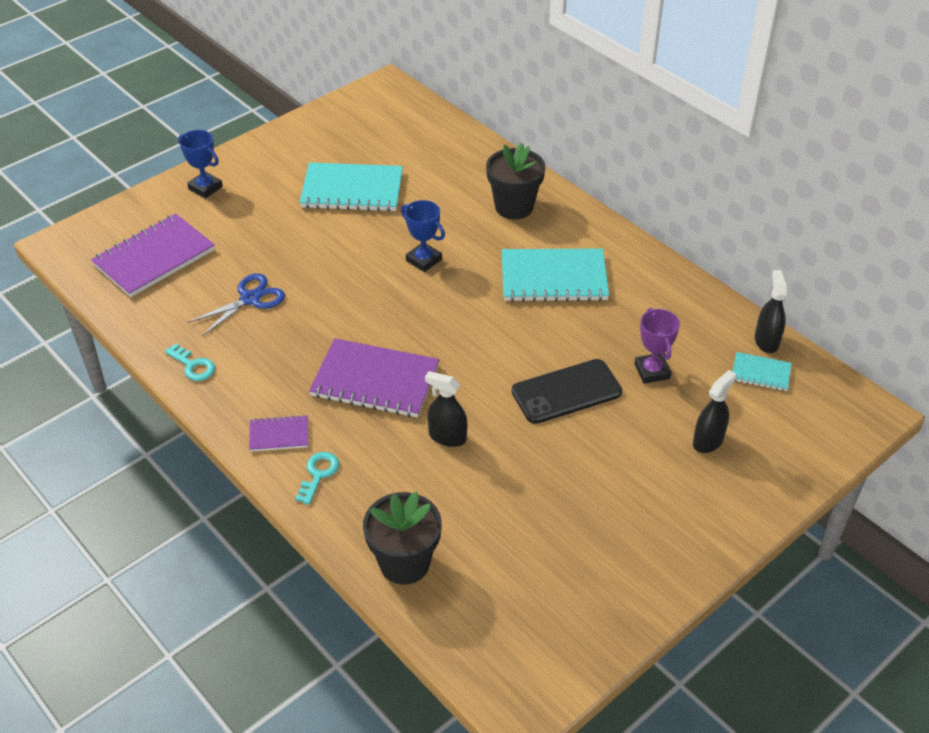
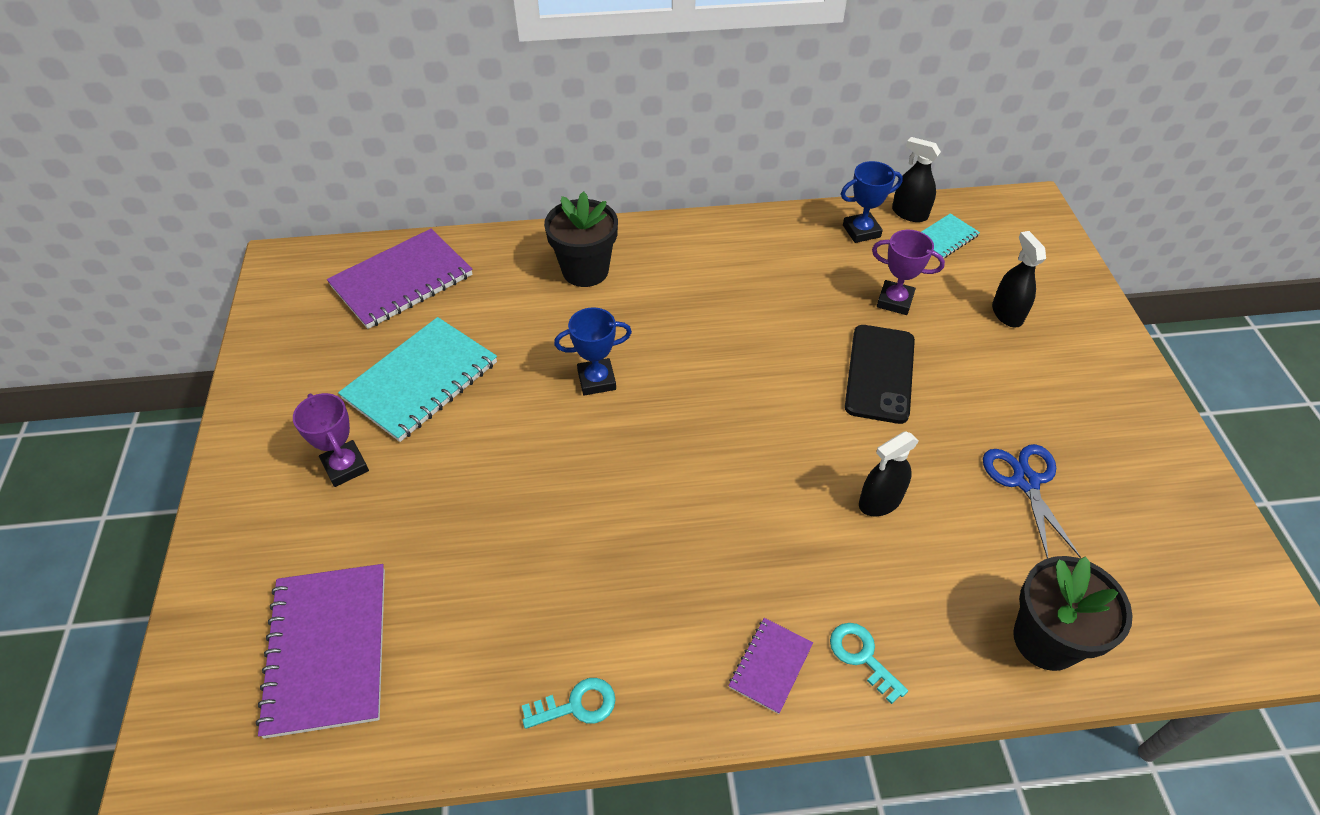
camera: 55 degrees left, 5 degrees up
blue trophy [178,130,223,199] -> blue trophy moved to [841,161,903,243]
blue scissors [188,273,285,336] -> blue scissors moved to [983,444,1081,559]
purple notebook [309,338,439,418] -> purple notebook moved to [327,229,473,329]
turquoise notebook [501,248,609,302] -> none
none -> purple trophy [293,393,369,487]

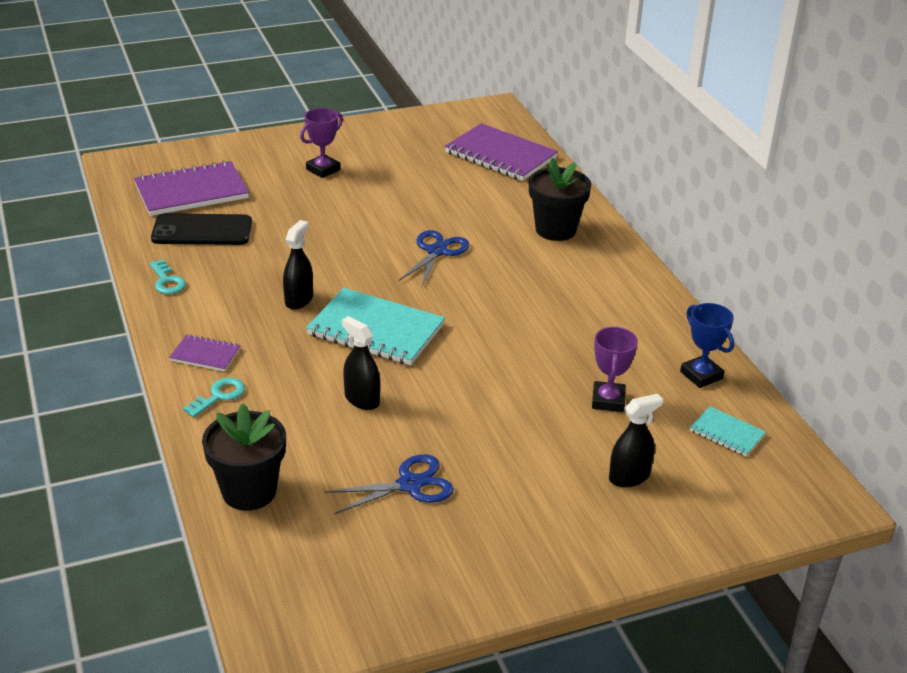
camera: 75 degrees right, 15 degrees down
turquoise notebook [338,317,497,442] -> turquoise notebook moved to [306,288,445,365]
blue trophy [554,307,632,395] -> blue scissors [399,230,469,287]
black phone [845,325,915,424] -> black phone moved to [151,213,252,245]
black spray bottle [892,137,941,222] -> black spray bottle moved to [283,220,313,310]

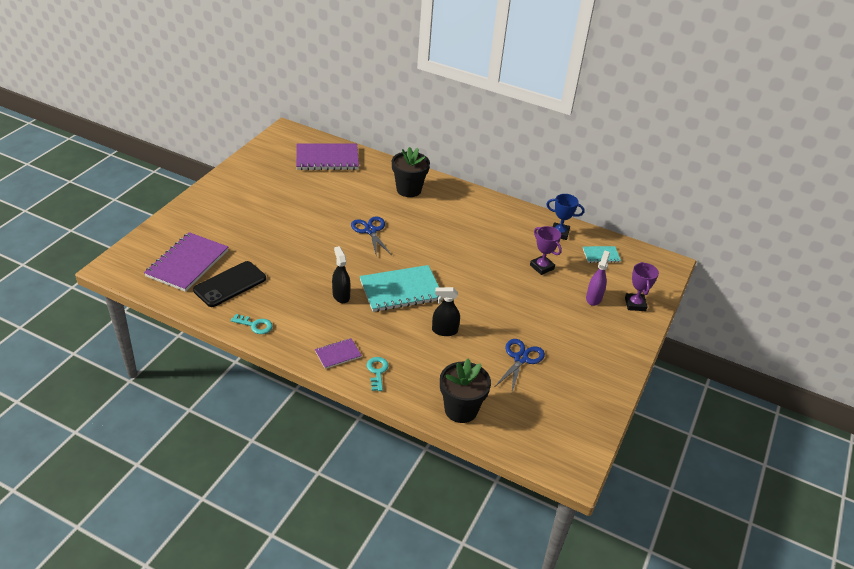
camera: 45 degrees left, 5 degrees up
purple trophy [300,108,343,178] -> purple trophy moved to [625,262,659,311]
black spray bottle [609,394,663,487] -> purple spray bottle [586,250,610,306]

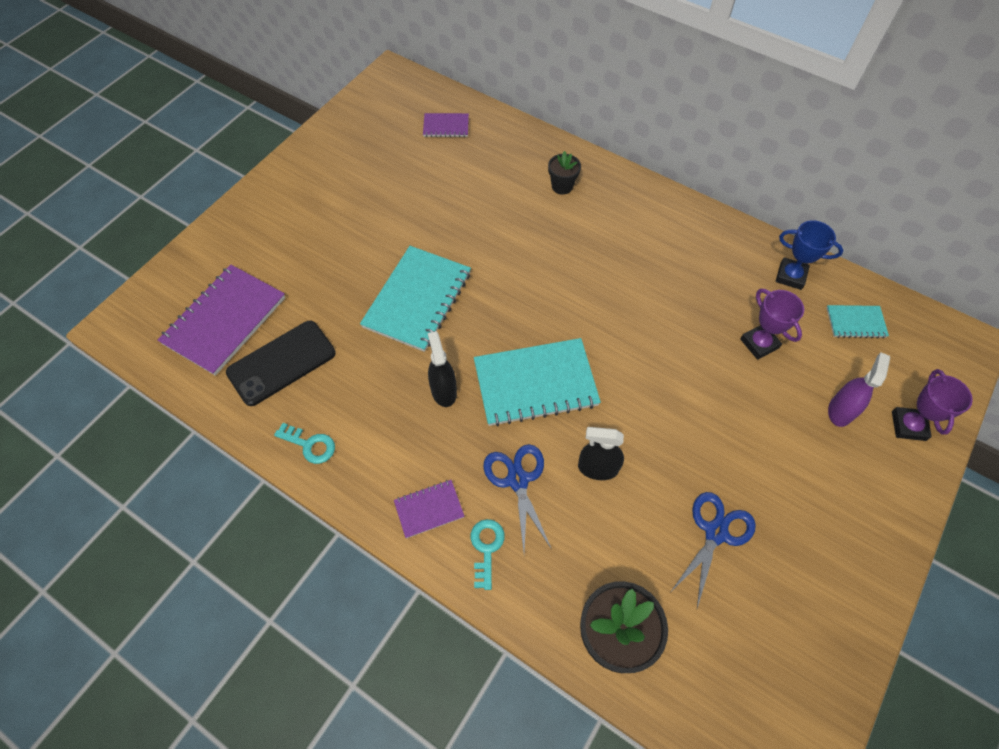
camera: 10 degrees right, 20 degrees up
purple notebook [296,143,359,170] -> purple notebook [423,113,469,137], size x0.50
blue scissors [351,216,391,257] -> blue scissors moved to [483,444,552,552]
black flower pot [392,147,430,197] -> black flower pot [548,151,581,195], size x0.57
none -> turquoise notebook [360,246,471,352]

